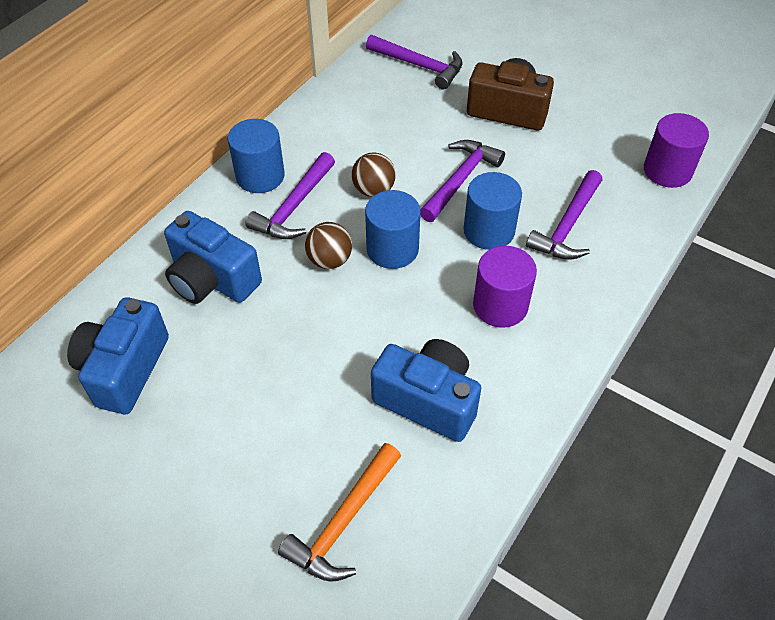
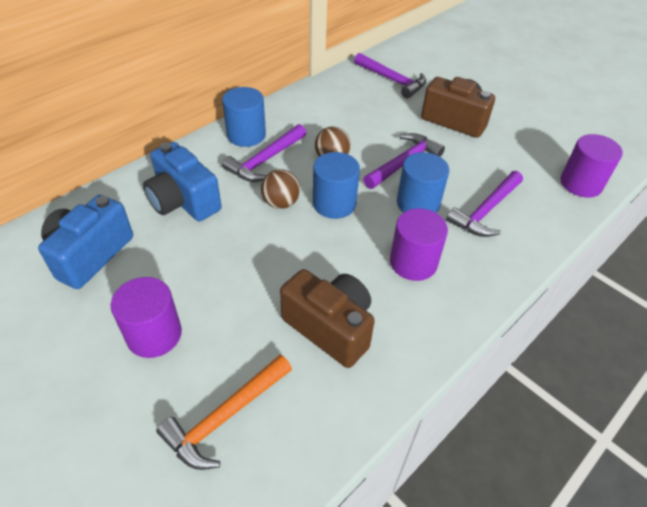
camera: 10 degrees right, 5 degrees down
blue camera [371,339,481,442] -> brown camera [280,269,375,368]
none -> purple cylinder [110,277,182,358]

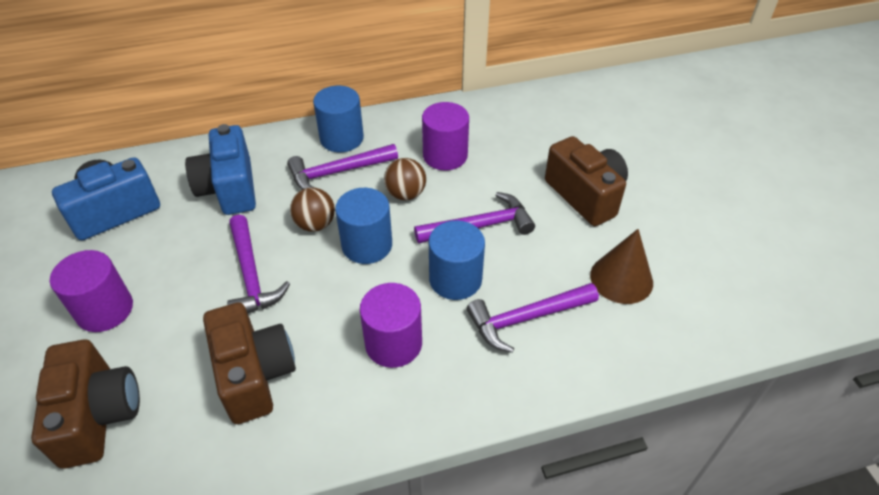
camera: 30 degrees right, 0 degrees up
orange hammer [156,355,292,470] -> brown camera [31,339,140,469]
purple hammer [354,53,426,99] -> purple hammer moved to [227,215,290,313]
purple cylinder [560,134,623,197] -> purple cylinder moved to [422,102,469,170]
none -> brown cone [590,229,653,304]

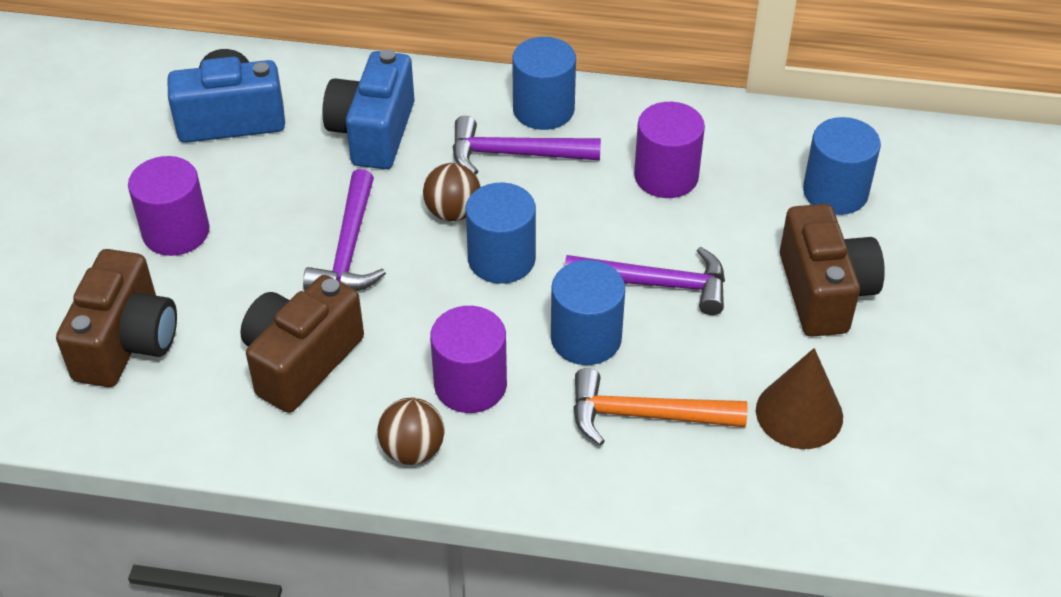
camera: 25 degrees right, 0 degrees up
brown camera [203,302,296,424] -> brown camera turned 150 degrees counterclockwise [240,275,364,413]
brown ball [384,158,426,200] -> brown ball moved to [377,398,444,465]
purple hammer [467,283,599,353] -> orange hammer [573,368,748,446]
none -> blue cylinder [803,117,881,215]

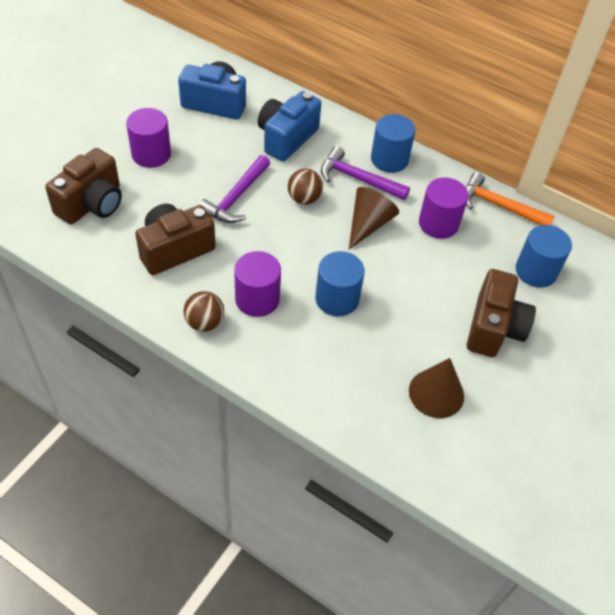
camera: 20 degrees right, 5 degrees up
blue cylinder [466,183,536,284] -> none
purple hammer [565,247,725,315] -> none
orange hammer [573,368,748,446] -> orange hammer moved to [466,172,555,225]
none -> brown cone [349,187,399,249]

